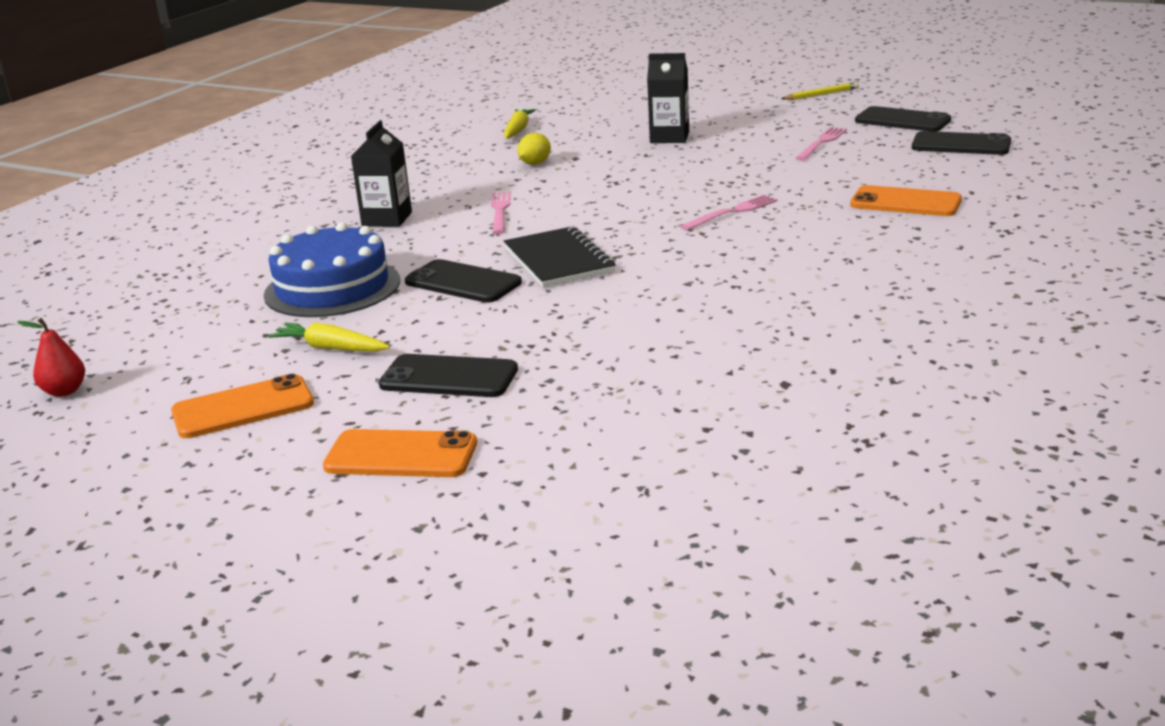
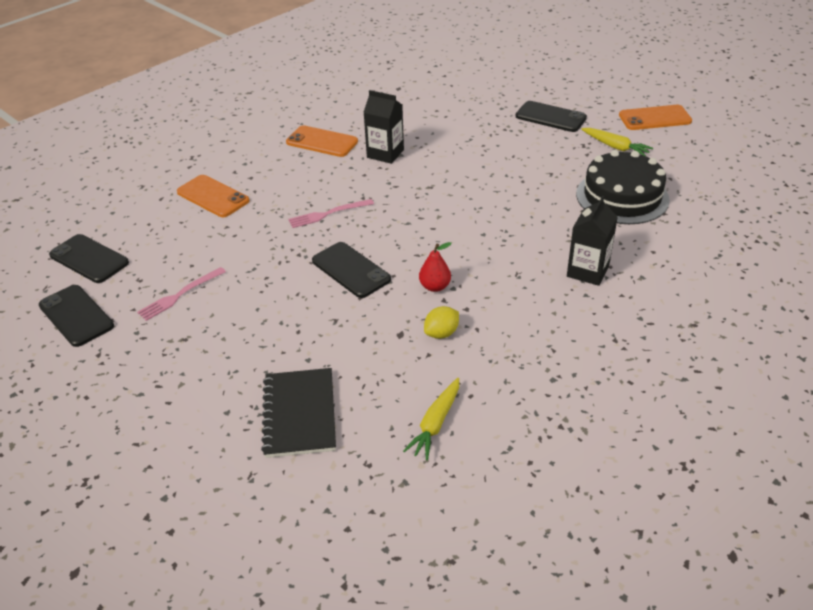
camera: 165 degrees left, 15 degrees up
red pear [17,318,85,397] -> red pear moved to [419,242,452,292]
blue cake [264,222,400,317] -> black cake [576,150,670,224]
orange phone [323,429,477,477] -> orange phone moved to [286,125,358,157]
black phone [405,259,522,303] -> black phone moved to [312,242,391,298]
pink fork [491,192,511,234] -> none
black notebook [504,226,615,287] -> black notebook moved to [261,368,336,458]
black carton [647,53,689,143] -> black carton moved to [363,90,404,164]
yellow pencil [781,82,859,100] -> none

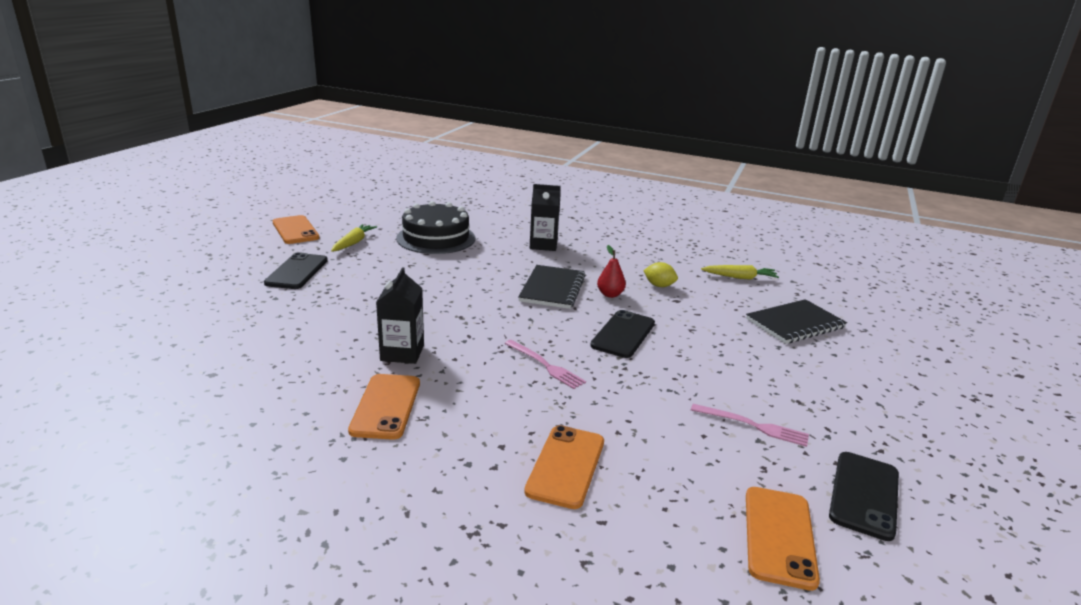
camera: 115 degrees left, 15 degrees down
black phone [49,234,129,283] -> orange phone [746,487,820,591]
none -> black notebook [518,265,585,309]

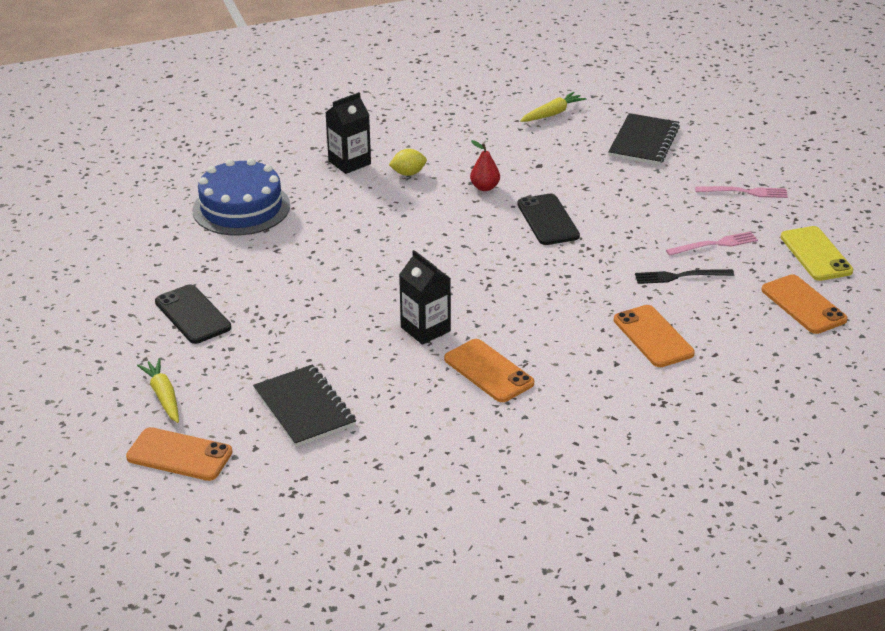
camera: 40 degrees left, 10 degrees up
orange phone [273,215,319,244] -> orange phone moved to [126,427,232,481]
yellow carrot [331,224,377,252] -> yellow carrot moved to [137,358,179,423]
black cake [396,201,475,254] -> blue cake [192,159,290,236]
pink fork [504,340,586,389] -> pink fork moved to [695,186,788,198]
black notebook [518,265,585,309] -> black notebook moved to [253,365,356,447]
yellow lemon [643,262,678,287] -> yellow lemon moved to [389,149,427,176]
black phone [829,452,899,541] -> yellow phone [781,226,853,281]
none -> black fork [635,269,734,284]

